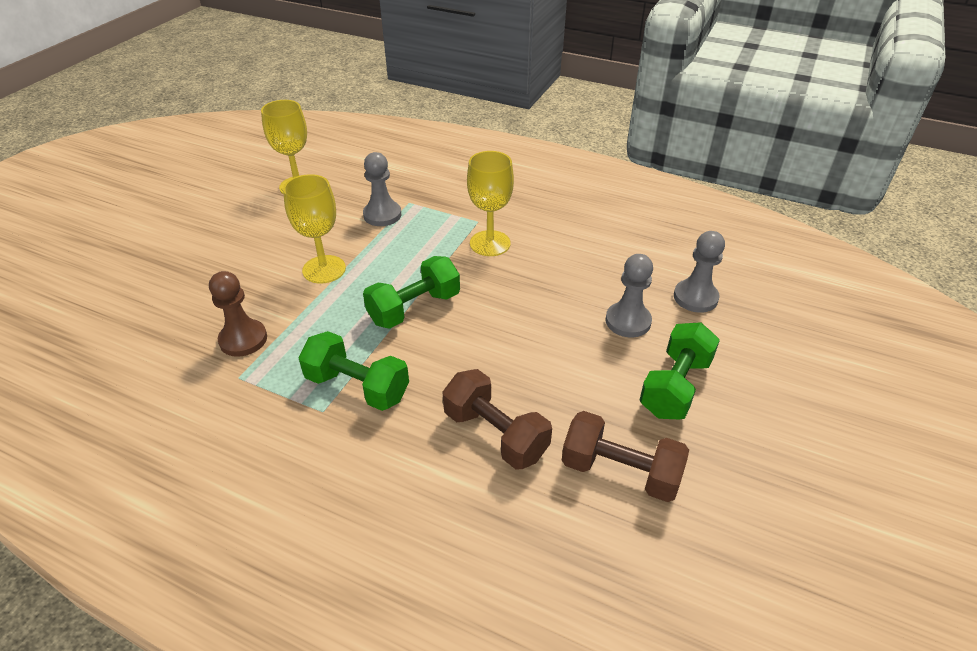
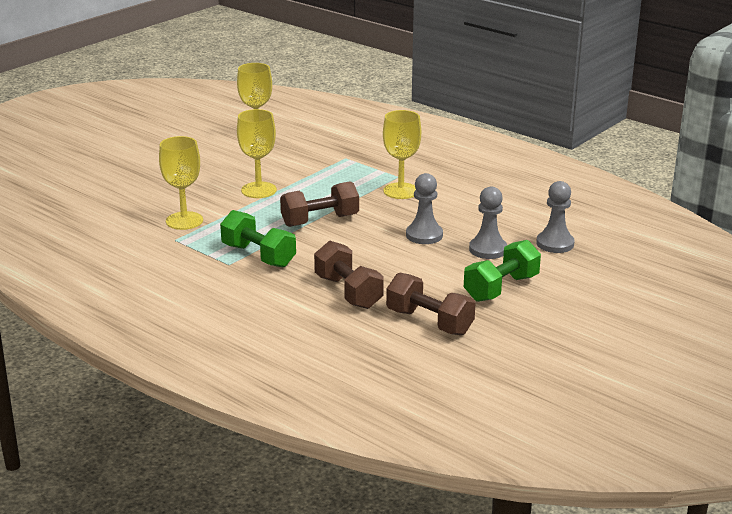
camera: 15 degrees right, 15 degrees down
brown pawn [209,271,267,357] -> yellow goblet [159,136,203,230]
grey pawn [363,152,401,226] -> grey pawn moved to [406,173,443,244]
green dumbbell [363,256,460,329] -> brown dumbbell [280,181,359,227]

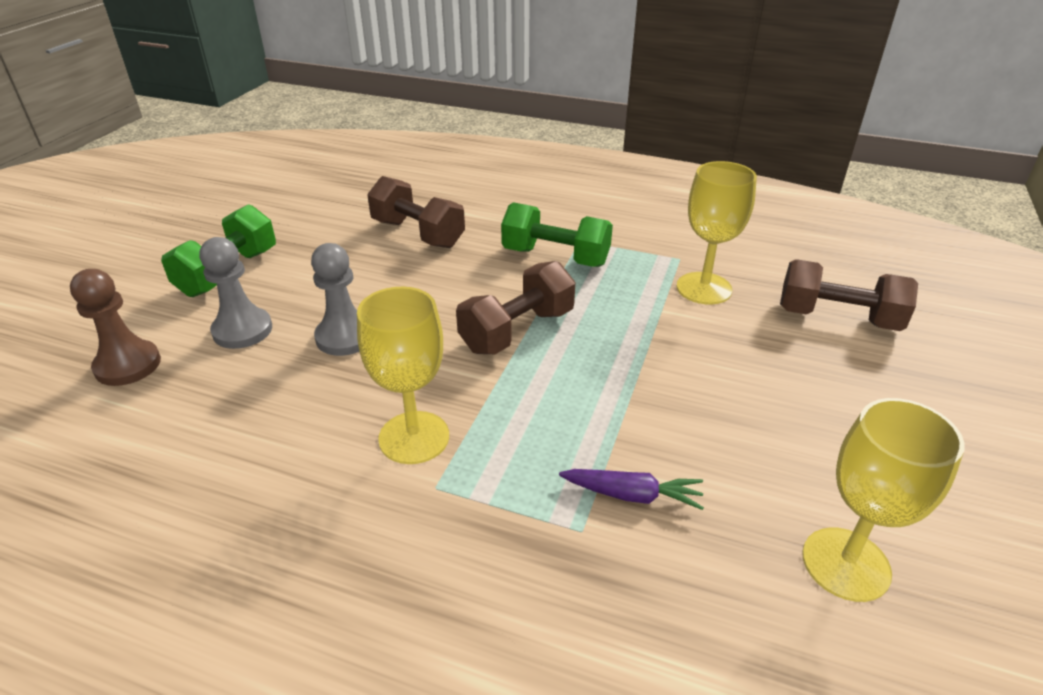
camera: 160 degrees right, 10 degrees up
yellow goblet [237,109,277,198] -> none
brown dumbbell [386,273,475,335] -> brown dumbbell moved to [780,259,918,331]
grey pawn [536,181,575,253] -> brown pawn [70,269,161,386]
none -> purple carrot [559,469,704,510]

